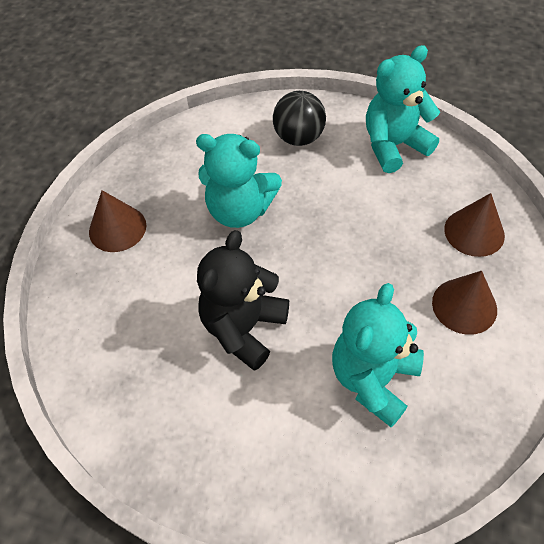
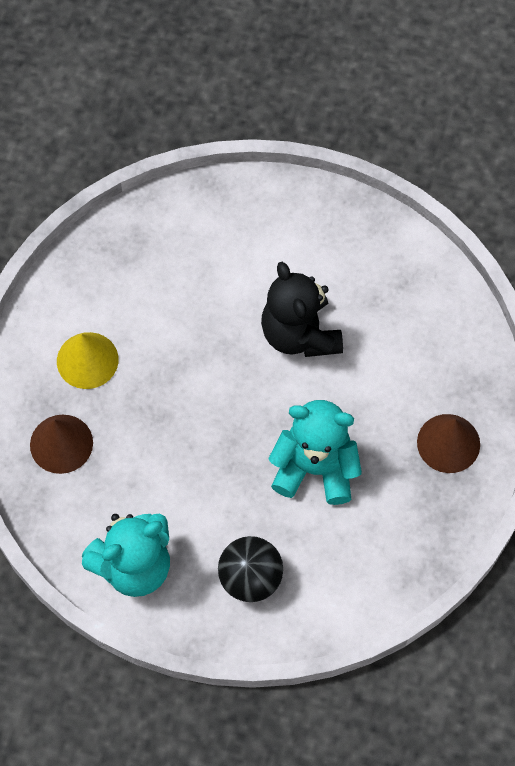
camera: 175 degrees right, 10 degrees up
black teddy bear [197,230,289,371] -> black teddy bear turned 135 degrees clockwise [261,262,343,357]
turquoise teddy bear [332,283,424,427] -> none
brown cone [432,271,497,335] -> yellow cone [57,332,119,389]

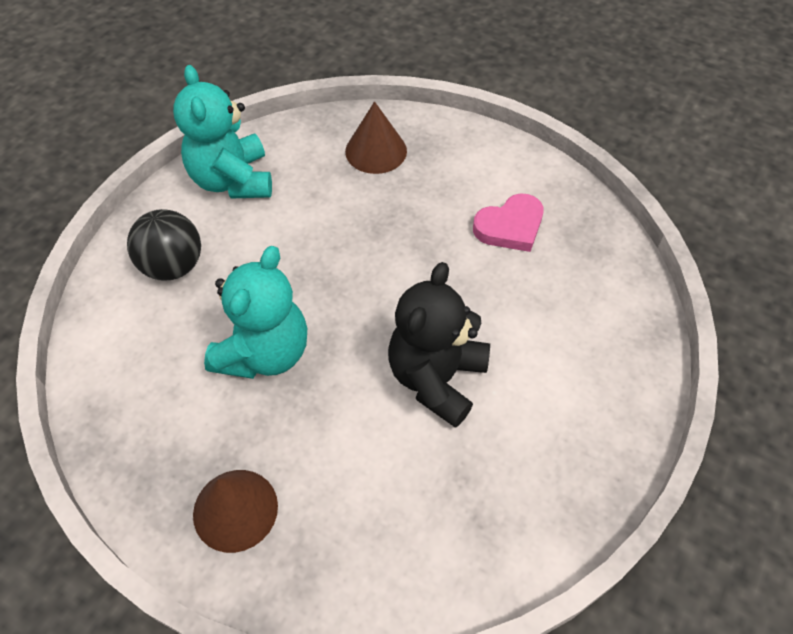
camera: 105 degrees right, 10 degrees down
yellow cone [57,332,119,389] -> none
black teddy bear [261,262,343,357] -> black teddy bear turned 60 degrees counterclockwise [388,262,490,428]
none -> pink heart [473,193,544,252]

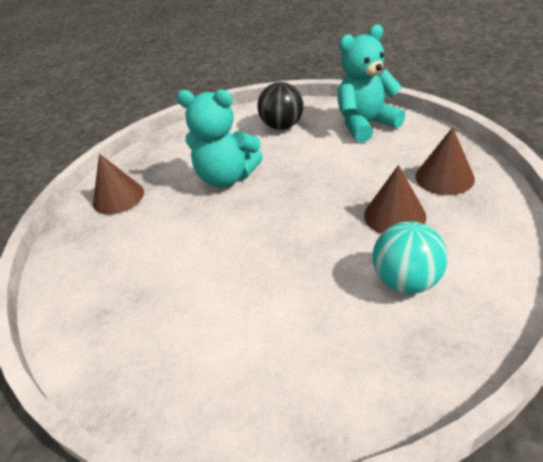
camera: 85 degrees right, 15 degrees down
black teddy bear [388,262,490,428] -> none
pink heart [473,193,544,252] -> turquoise ball [373,221,448,294]
none -> brown cone [364,165,426,234]

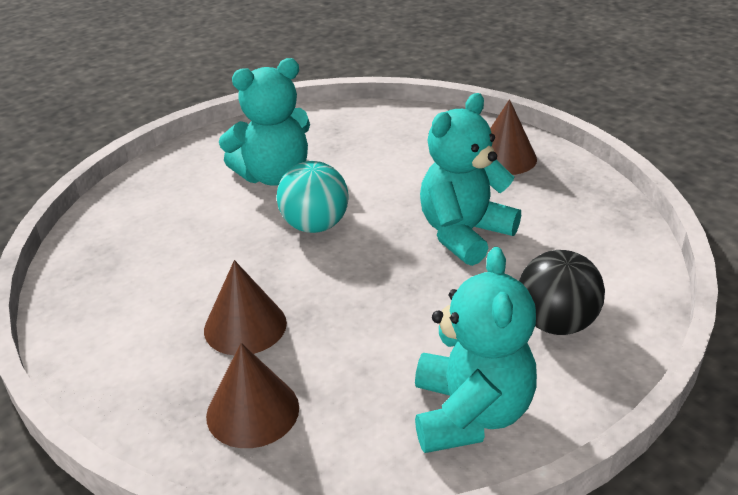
camera: 115 degrees right, 5 degrees down
turquoise ball [373,221,448,294] -> turquoise ball moved to [276,161,349,233]
none -> turquoise teddy bear [219,58,310,186]

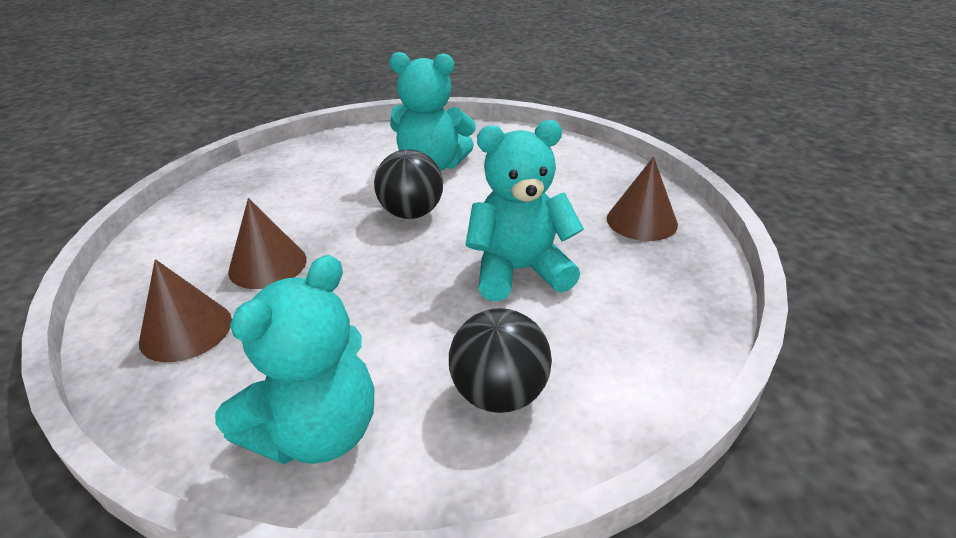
camera: 35 degrees right, 0 degrees up
turquoise ball [276,161,349,233] -> black ball [374,149,443,219]

